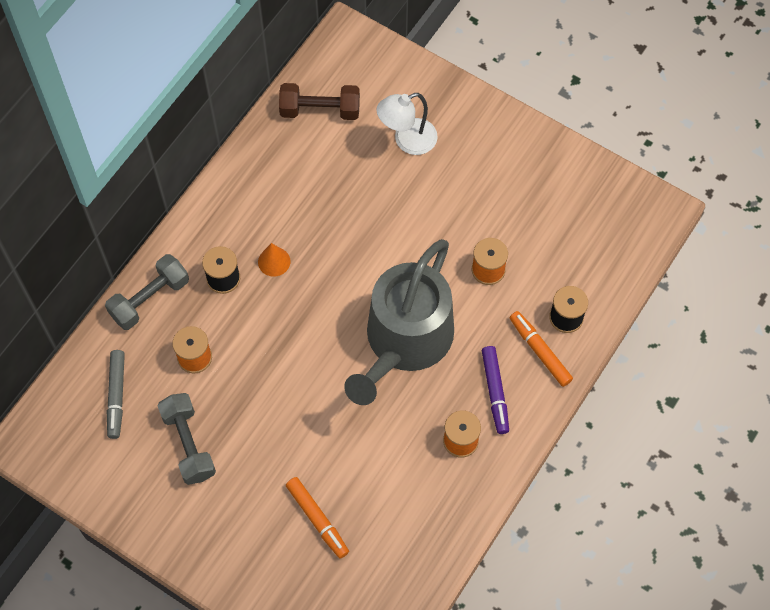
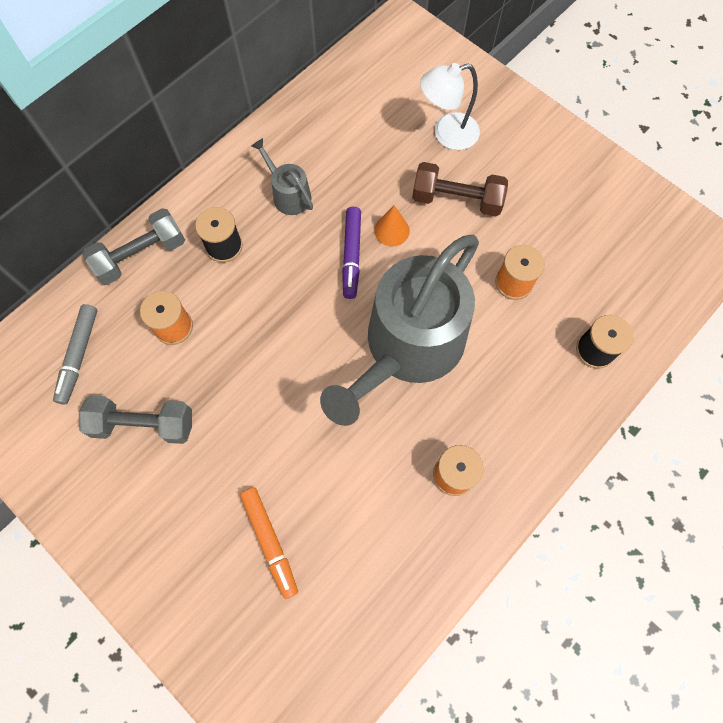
camera: 10 degrees right, 5 degrees up
grey dumbbell [158,393,216,485] -> grey dumbbell turned 75 degrees counterclockwise [79,395,192,444]
orange cone [258,243,290,277] -> orange cone moved to [374,205,410,246]
brown dumbbell [279,83,360,120] -> brown dumbbell moved to [412,162,508,217]
purple marker [482,346,509,434] -> purple marker moved to [342,207,361,299]
orange marker [510,311,573,387] -> none
none -> grey watering can [252,138,313,215]

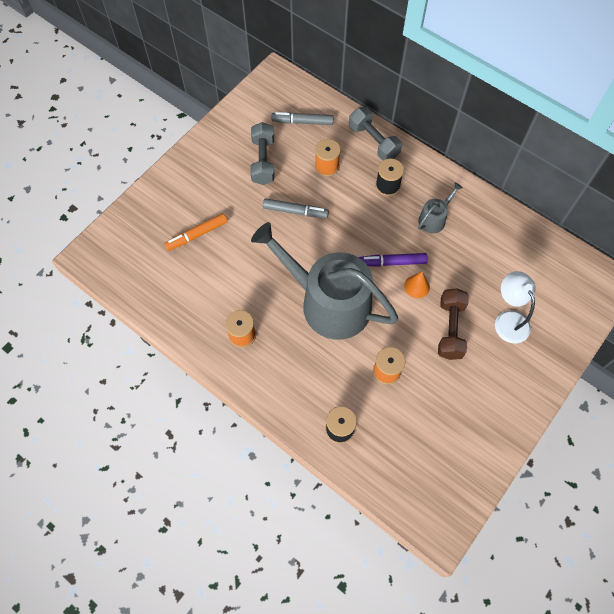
camera: 85 degrees right, 5 degrees down
none -> grey marker [263,198,329,218]

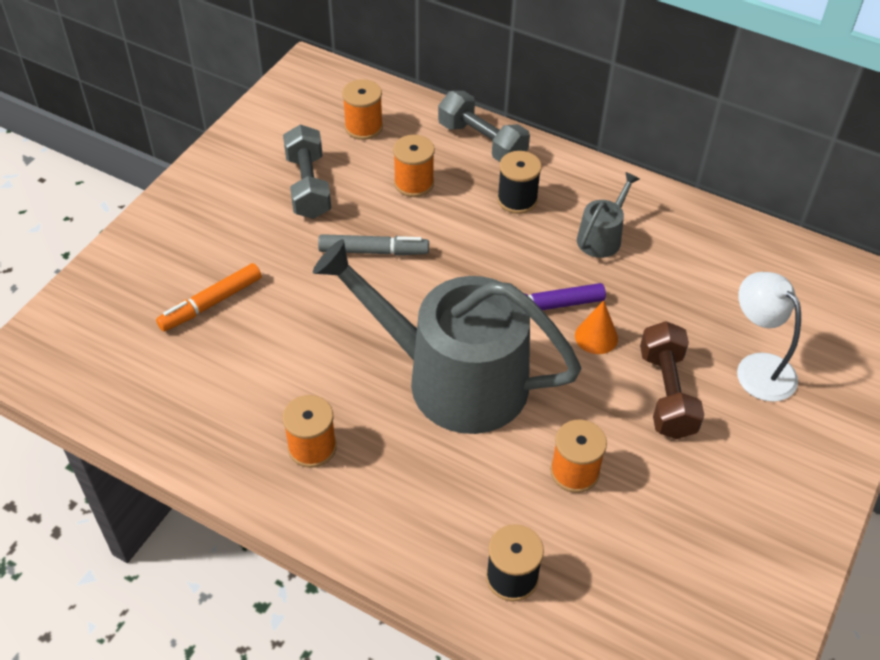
camera: 10 degrees left, 15 degrees down
grey marker [271,112,334,125] -> orange spool [342,79,383,140]

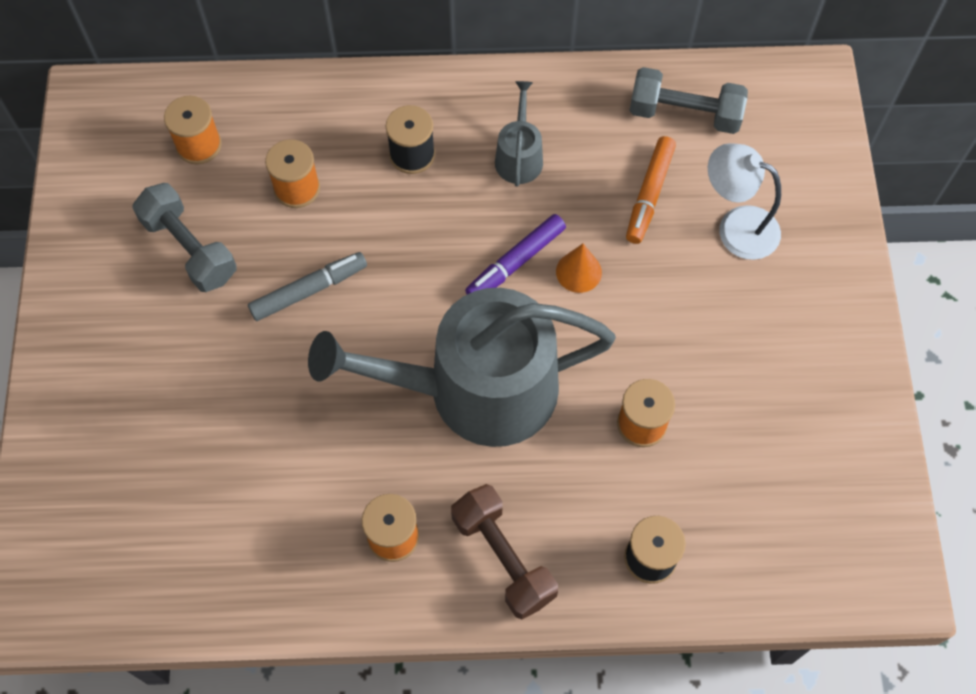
camera: 30 degrees left, 15 degrees up
orange marker [156,263,262,332] -> orange marker moved to [626,136,676,244]
grey dumbbell [438,91,530,162] -> grey dumbbell moved to [629,67,748,134]
brown dumbbell [640,321,705,439] -> brown dumbbell moved to [451,484,558,619]

